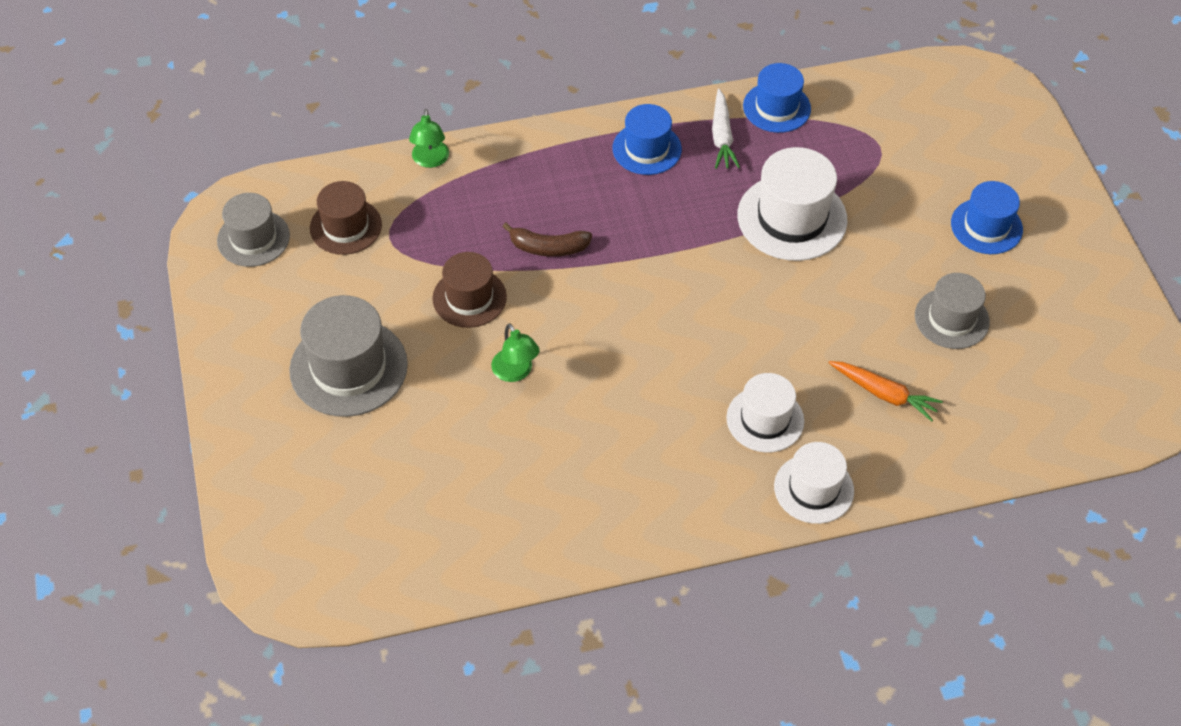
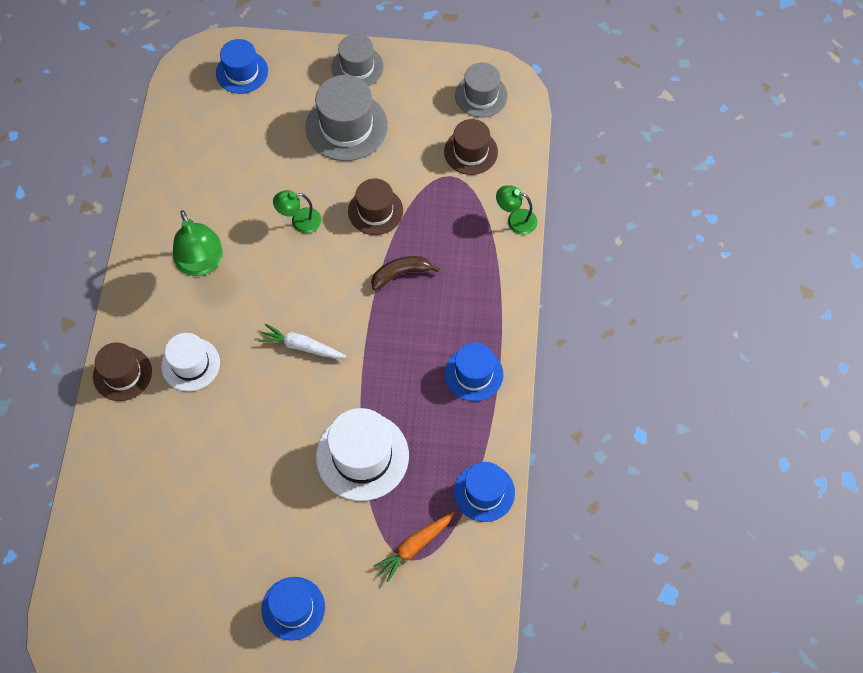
camera: 110 degrees right, 10 degrees up
brown banana [502,223,592,257] -> brown banana turned 45 degrees clockwise [371,256,440,290]
white carrot [712,89,740,169] -> white carrot moved to [259,324,347,359]
white hat [774,442,854,524] -> brown hat [93,342,152,401]
orange carrot [829,361,943,422] -> orange carrot moved to [373,512,454,582]
grey hat [915,273,990,349] -> grey hat moved to [332,34,384,86]
none -> green lamp [173,210,223,276]
none -> blue hat [216,39,268,94]

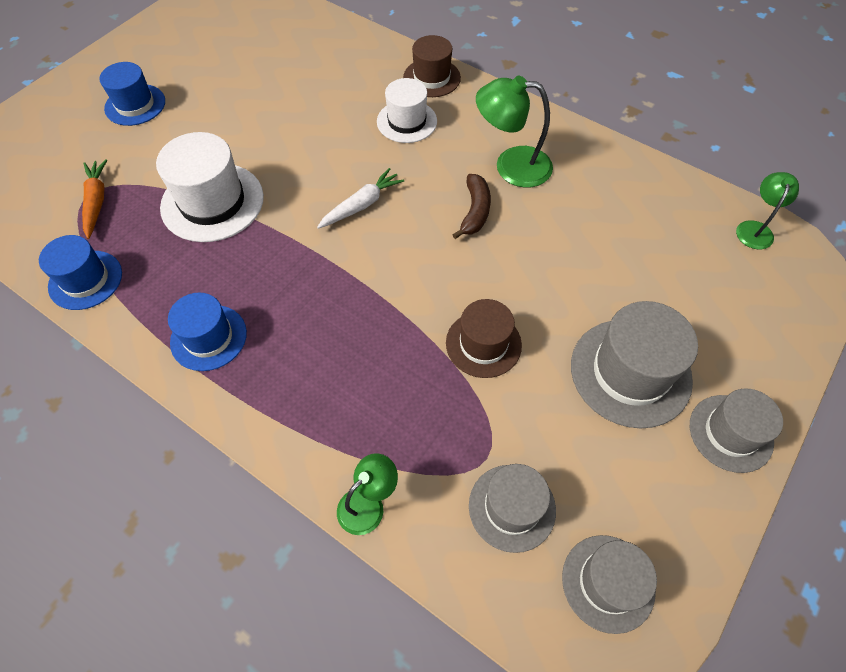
camera: 120 degrees right, 5 degrees down
blue hat [216,39,268,94] -> none
green lamp [273,190,321,233] -> green lamp moved to [736,172,799,249]
brown banana [371,256,440,290] -> brown banana moved to [452,174,491,239]
brown hat [444,119,498,175] -> grey hat [469,464,556,553]

